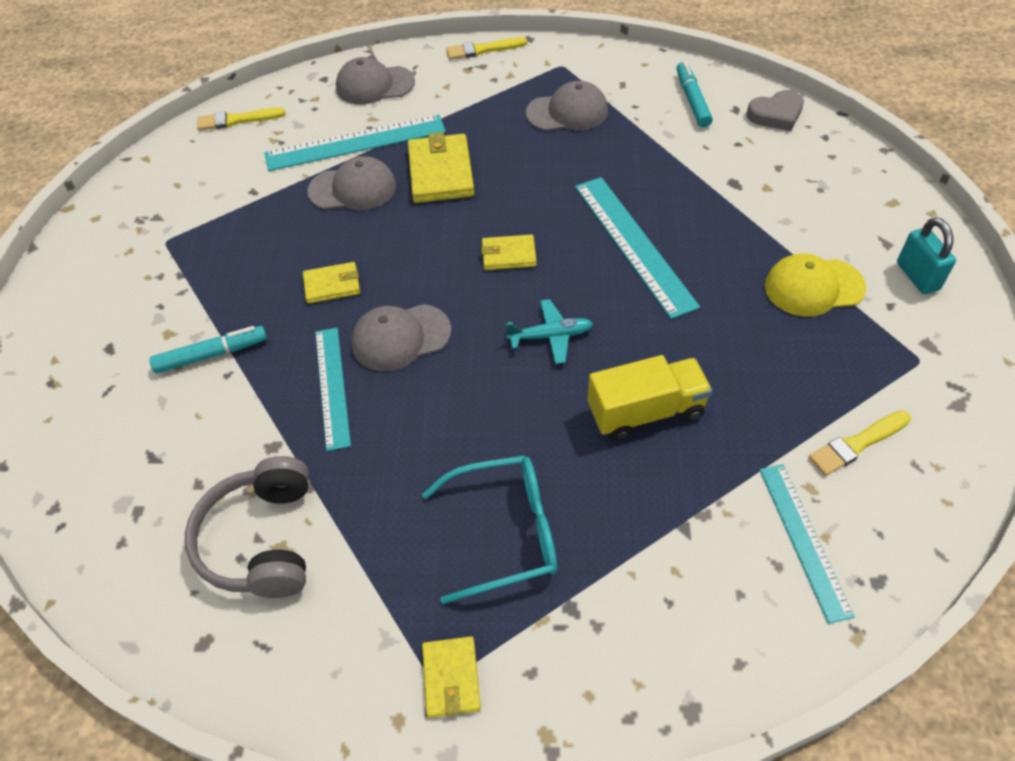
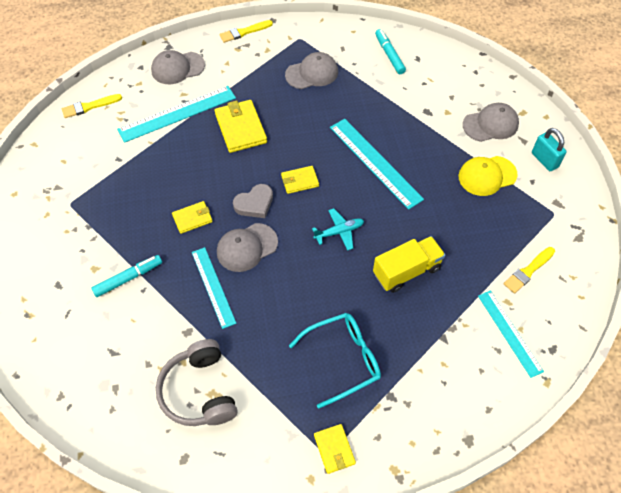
camera: 15 degrees left, 5 degrees up
grey cap [307,156,396,210] -> grey cap moved to [463,103,519,142]
grey heart [747,90,804,131] -> grey heart moved to [233,184,273,218]

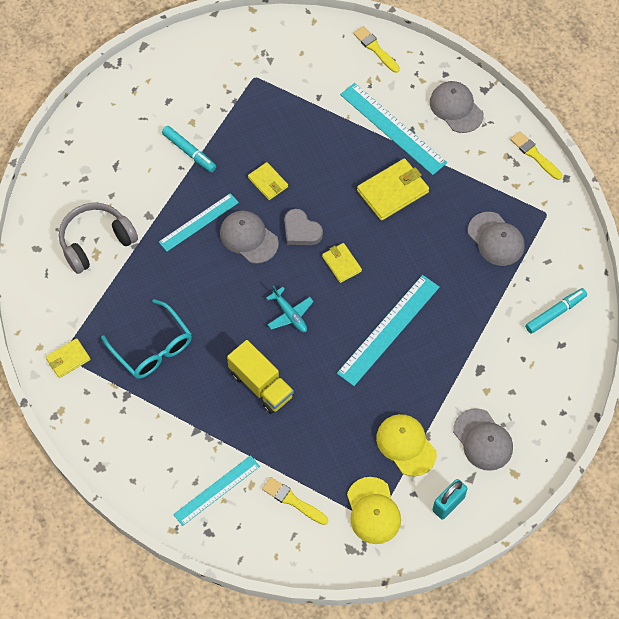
camera: 75 degrees right, 5 degrees up
none -> yellow cap [347,477,401,544]

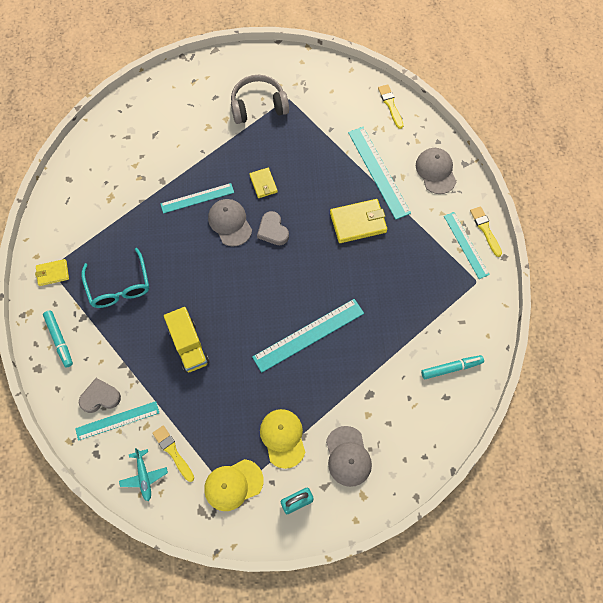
camera: 20 degrees right, 5 degrees up
grey headphones [59,203,138,274] -> grey headphones moved to [231,75,289,124]
turquoise marker [162,126,216,172] -> turquoise marker moved to [43,310,73,367]
turquoise plane [266,285,314,332] -> turquoise plane moved to [119,448,168,501]
yellow wallet [322,243,362,283] -> none
yellow cap [347,477,401,544] -> yellow cap turned 60 degrees clockwise [204,459,264,511]
grey cap [468,212,524,266] -> none
none -> grey heart [79,378,121,413]
none -> turquoise ruler [444,212,490,279]

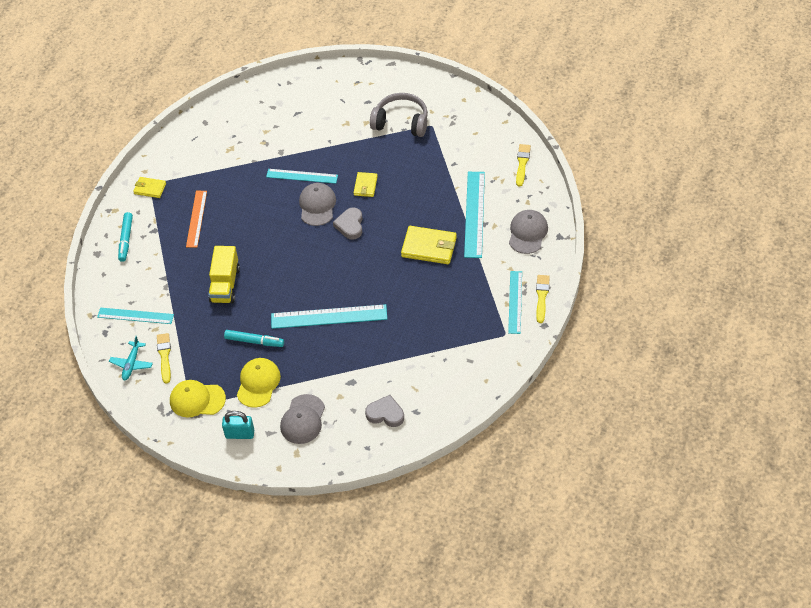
camera: 30 degrees right, 15 degrees down
grey heart [79,378,121,413] -> grey heart moved to [365,395,404,427]
turquoise glasses [81,248,149,308] -> orange ruler [186,191,207,248]
turquoise marker [421,355,484,379] -> turquoise marker moved to [224,330,284,347]

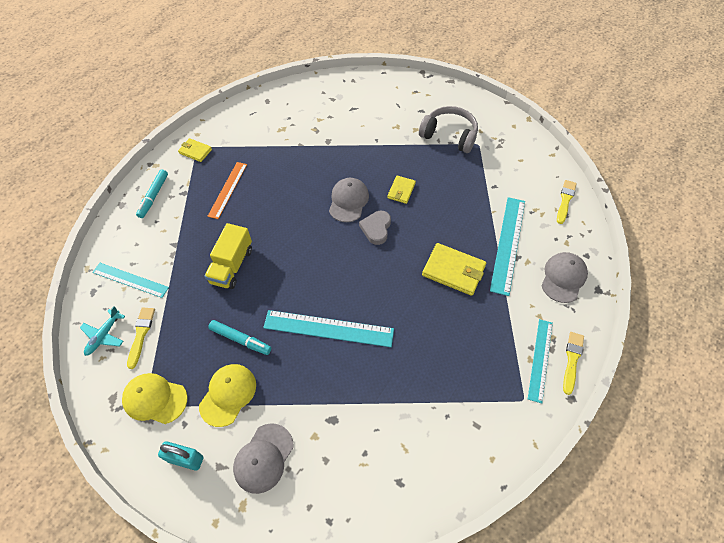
camera: 10 degrees right, 5 degrees up
turquoise ruler [266,169,338,184] -> none
grey heart [365,395,404,427] -> none

